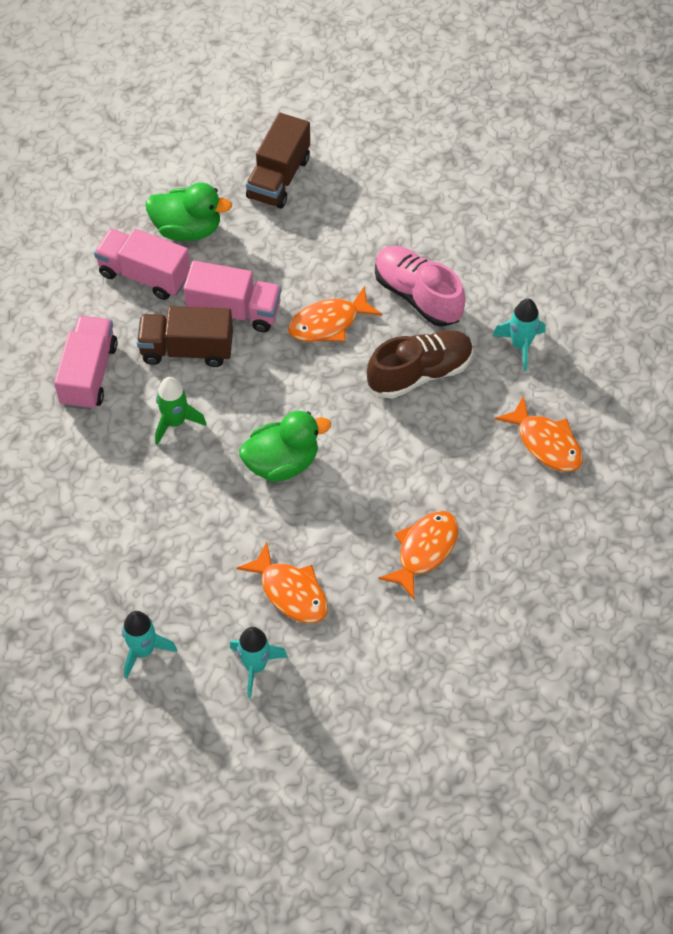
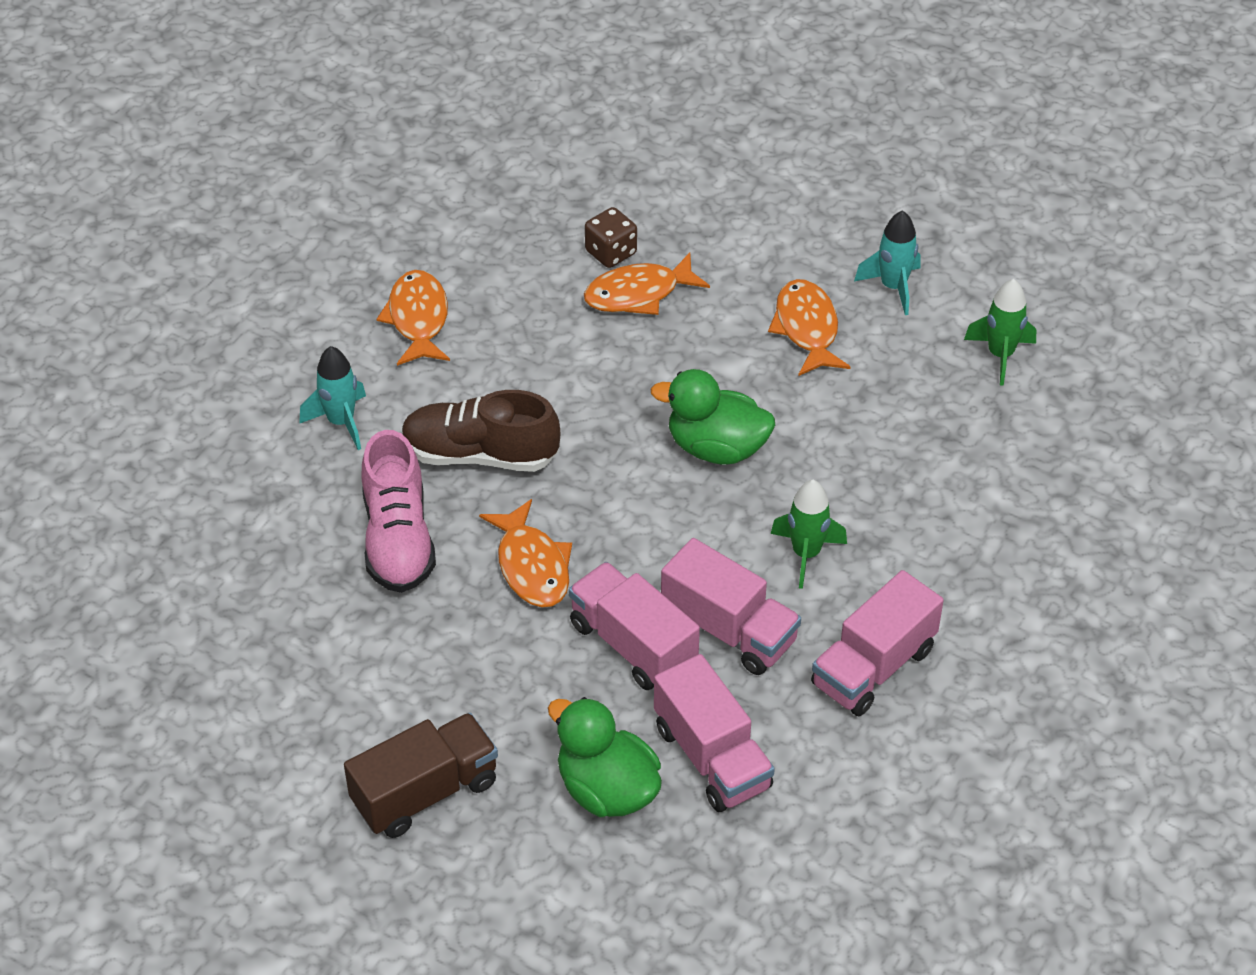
camera: 145 degrees left, 10 degrees down
turquoise rocket [122,611,177,679] -> green rocket [964,279,1036,386]
brown truck [137,306,233,367] -> pink truck [661,538,801,675]
orange fish [288,286,382,342] -> orange fish turned 60 degrees clockwise [479,499,572,607]
none -> brown dice [585,207,637,268]

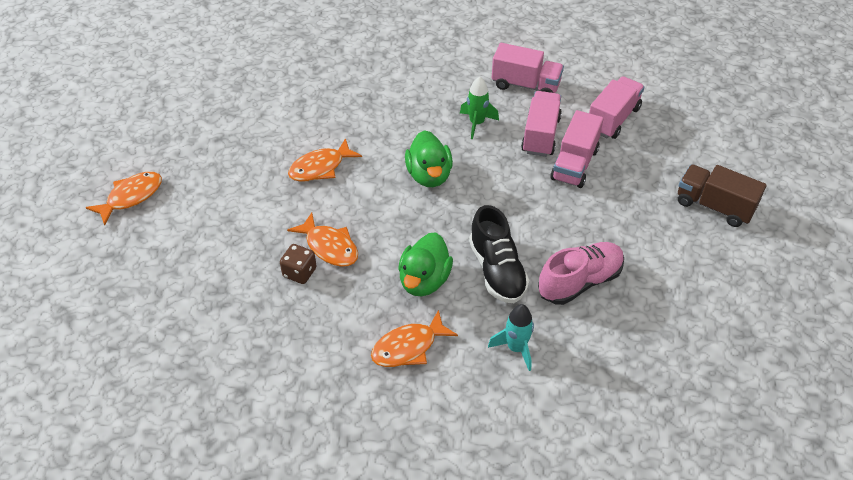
camera: 115 degrees left, 0 degrees up
brown shoe [401,390,560,472] -> black shoe [469,205,530,303]
orange fish [479,499,572,607] -> orange fish moved to [86,171,162,226]
green duck [548,697,662,817] -> green duck moved to [398,232,453,296]
turquoise rocket [854,210,921,315] -> none
green rocket [964,279,1036,386] -> none

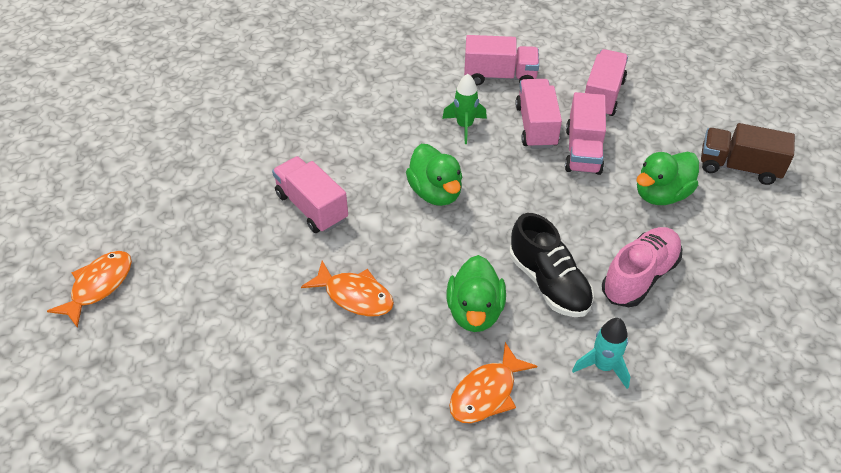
camera: 15 degrees left, 0 degrees up
brown dice [280,244,317,284] -> none
orange fish [288,138,362,182] -> pink truck [272,156,348,233]
none -> green duck [636,152,699,205]

